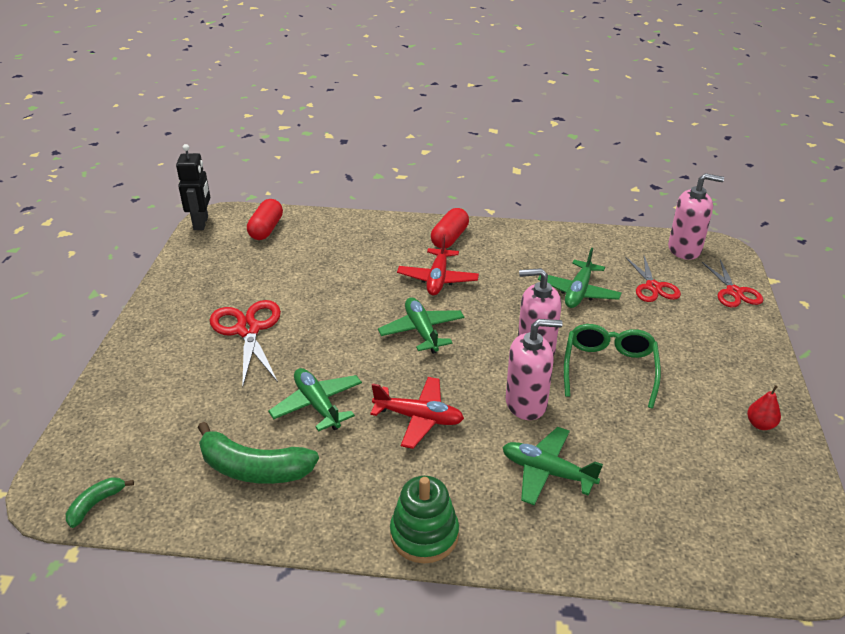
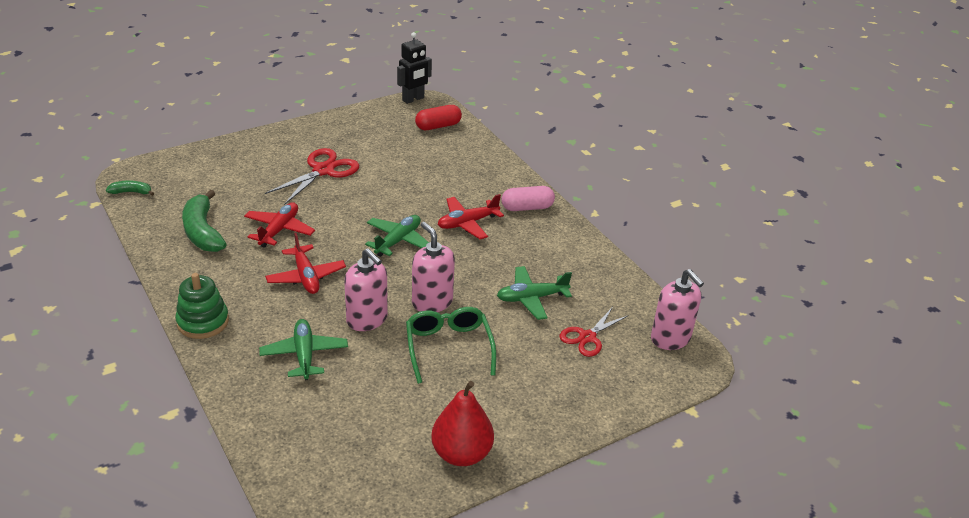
camera: 50 degrees right, 0 degrees up
green plane [268,368,362,432] -> red plane [244,202,315,248]
red capsule [431,208,469,248] -> pink capsule [501,186,555,211]
green glasses [564,324,661,408] -> green glasses turned 75 degrees counterclockwise [406,307,496,384]
red scissors [702,260,763,307] -> none
red pear [747,385,781,430] -> red pear [431,381,494,466], size x2.08

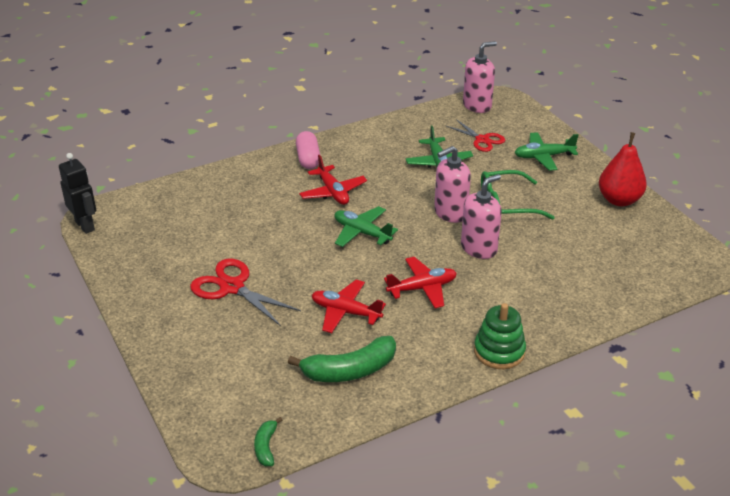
camera: 85 degrees left, 0 degrees up
green plane [259,319,348,380] -> green plane moved to [515,132,579,171]
red capsule [415,105,462,130] -> none

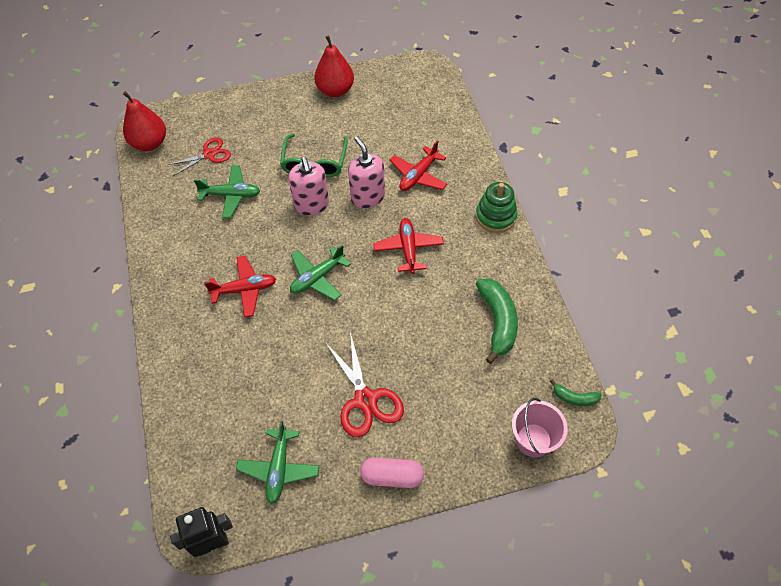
camera: 75 degrees left, 20 degrees up
red scissors [190,259,301,326] -> red scissors turned 75 degrees counterclockwise [325,332,404,437]
pink capsule [296,131,320,169] -> pink capsule moved to [360,457,424,488]
red plane [312,280,386,333] -> red plane moved to [389,141,447,191]
pink soap dispenser [463,41,497,113] -> red pear [123,91,166,151]
green plane [515,132,579,171] -> green plane moved to [236,421,319,504]
none -> pink bucket [512,398,568,457]

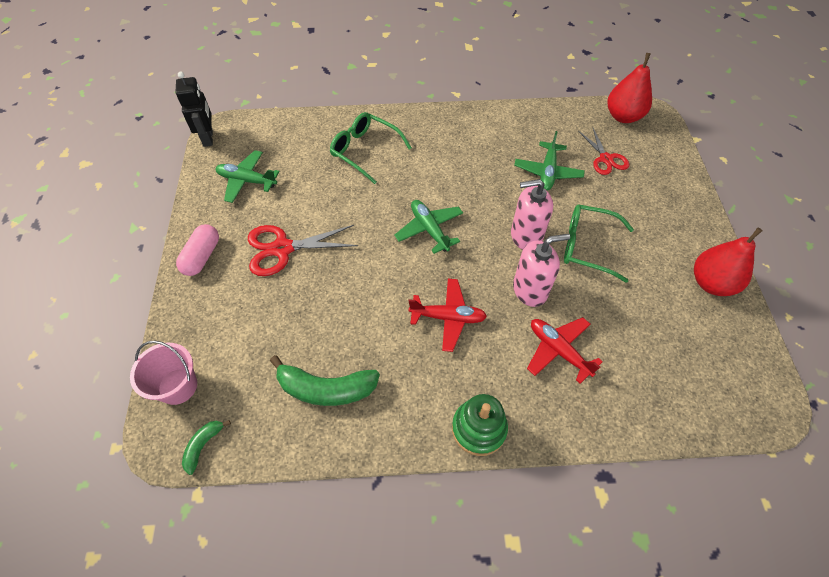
camera: 100 degrees right, 0 degrees up
red plane [204,256,276,317] -> none
none -> green glasses [330,112,412,184]

